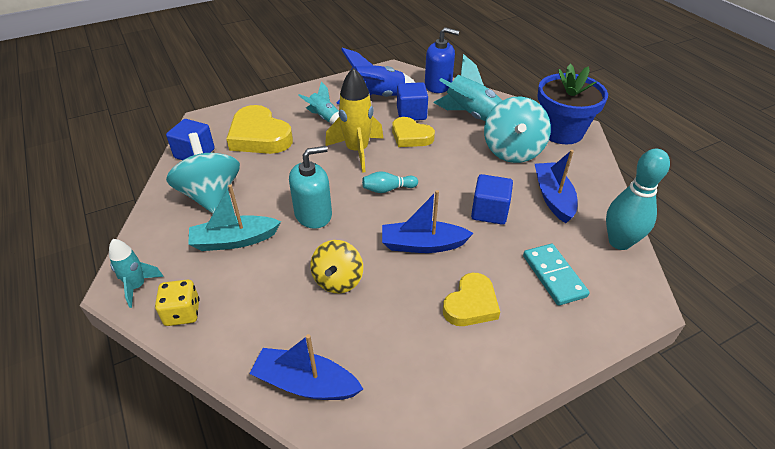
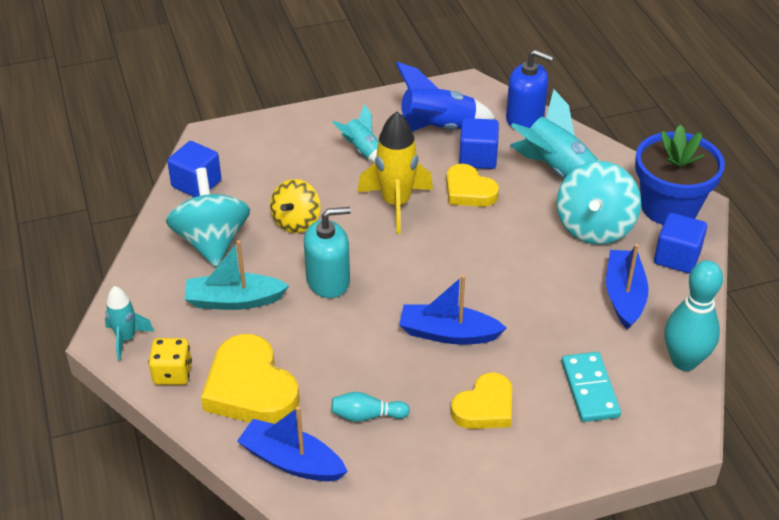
camera: 10 degrees right, 0 degrees up
yellow heart [227,105,293,154] -> yellow heart moved to [201,334,299,424]
yellow spinning top [311,240,363,293] -> yellow spinning top moved to [270,179,320,233]
turquoise bowling pin [362,171,418,193] -> turquoise bowling pin moved to [331,392,410,422]
blue cube [471,174,513,225] -> blue cube moved to [654,213,707,274]

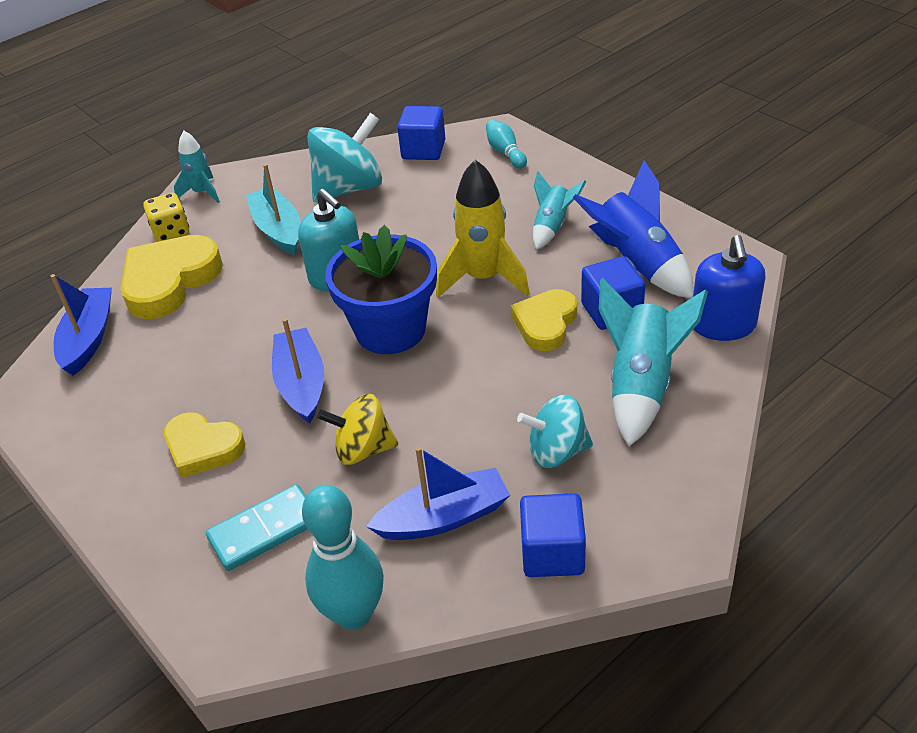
camera: 70 degrees right, 0 degrees up
yellow spinning top [270,179,320,233] -> yellow spinning top moved to [317,394,398,465]
turquoise bowling pin [331,392,410,422] -> turquoise bowling pin moved to [486,119,527,169]
turquoise spinning top [557,161,641,245] -> turquoise spinning top [517,395,593,468], size x0.65
blue flower pot [635,125,725,225] -> blue flower pot moved to [325,225,437,354]

